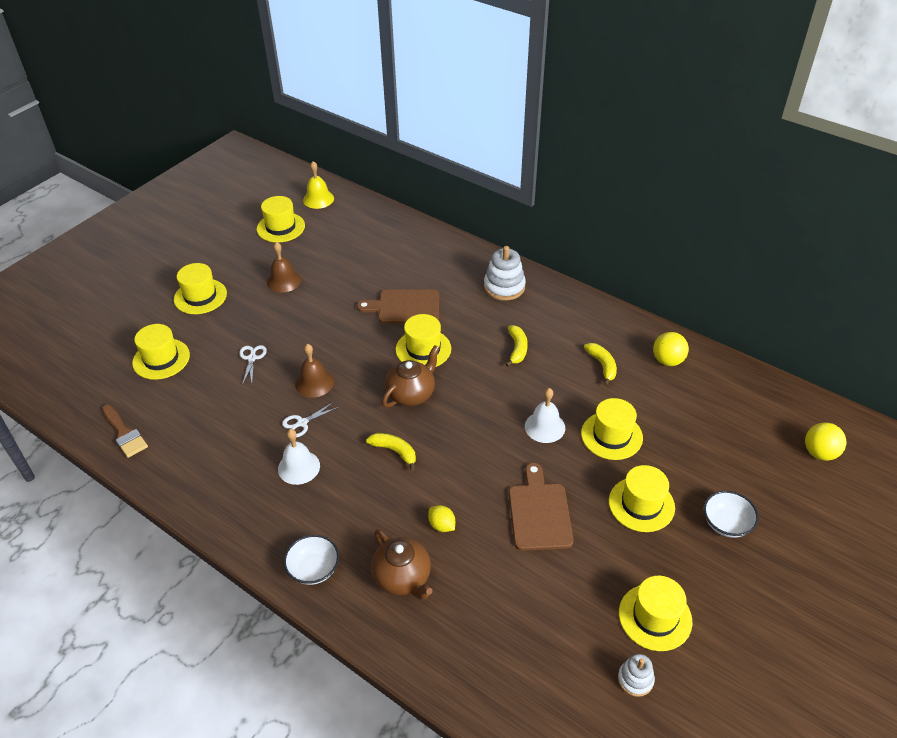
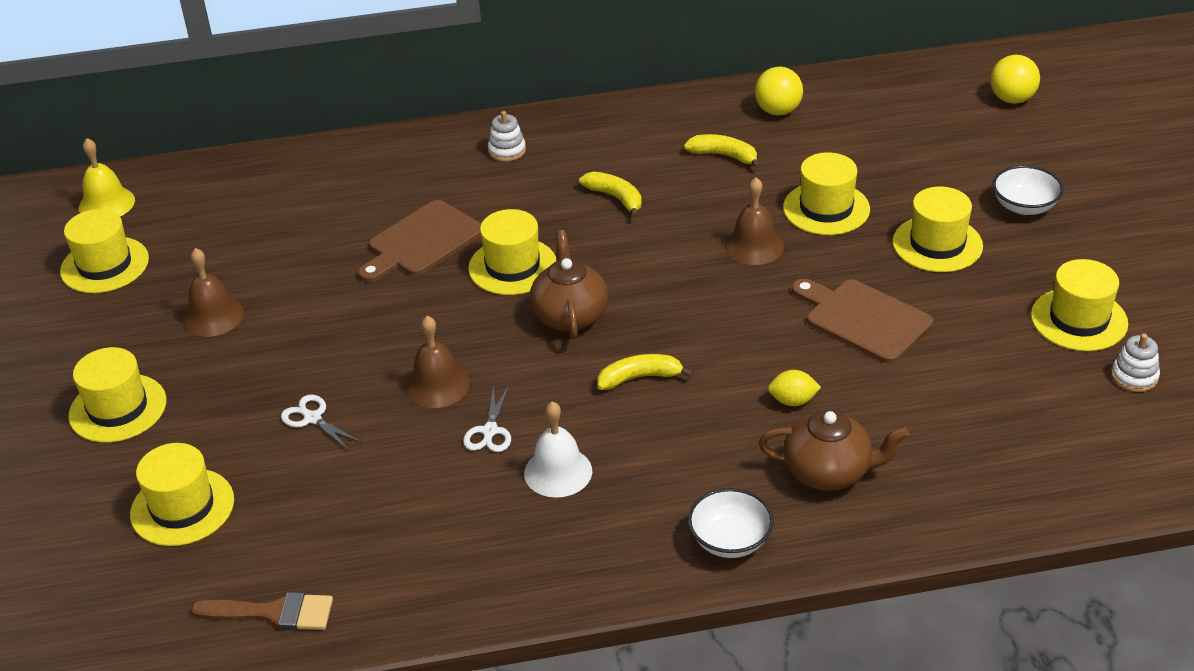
camera: 45 degrees left, 5 degrees down
white stacking toy [484,246,526,301] -> white stacking toy [488,111,526,162], size x0.58
white bell [525,388,565,443] -> brown bell [724,177,784,265]

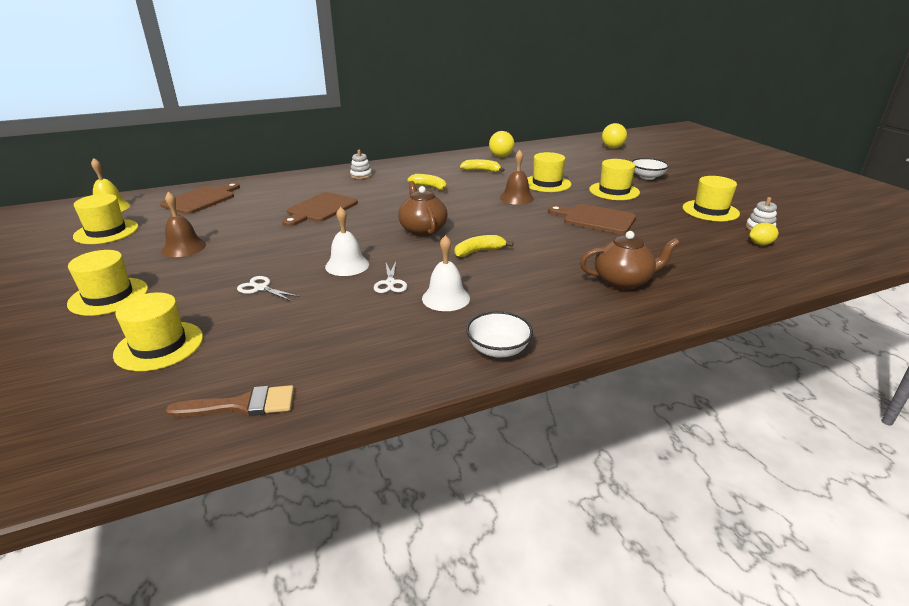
camera: 15 degrees left, 10 degrees down
brown bell [405,316,470,408] -> white bell [325,207,369,276]
yellow hat [468,209,557,295] -> none
white bowl [688,488,774,558] -> white bowl moved to [466,311,533,358]
yellow lemon [768,370,821,406] -> yellow lemon moved to [749,223,779,245]
none -> brown cutting board [160,183,240,214]

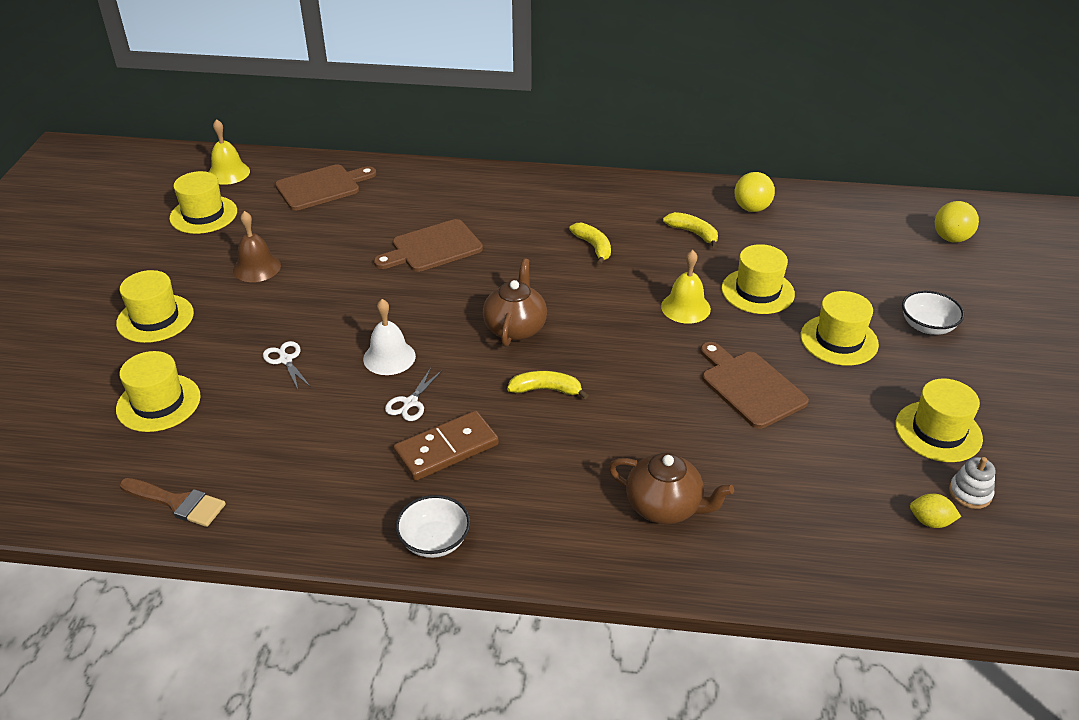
camera: 30 degrees right, 10 degrees up
white stacking toy [350,150,372,179] -> none
white bell [422,235,470,311] -> brown domino [393,411,499,481]
brown bell [500,150,534,205] -> yellow bell [661,250,711,324]

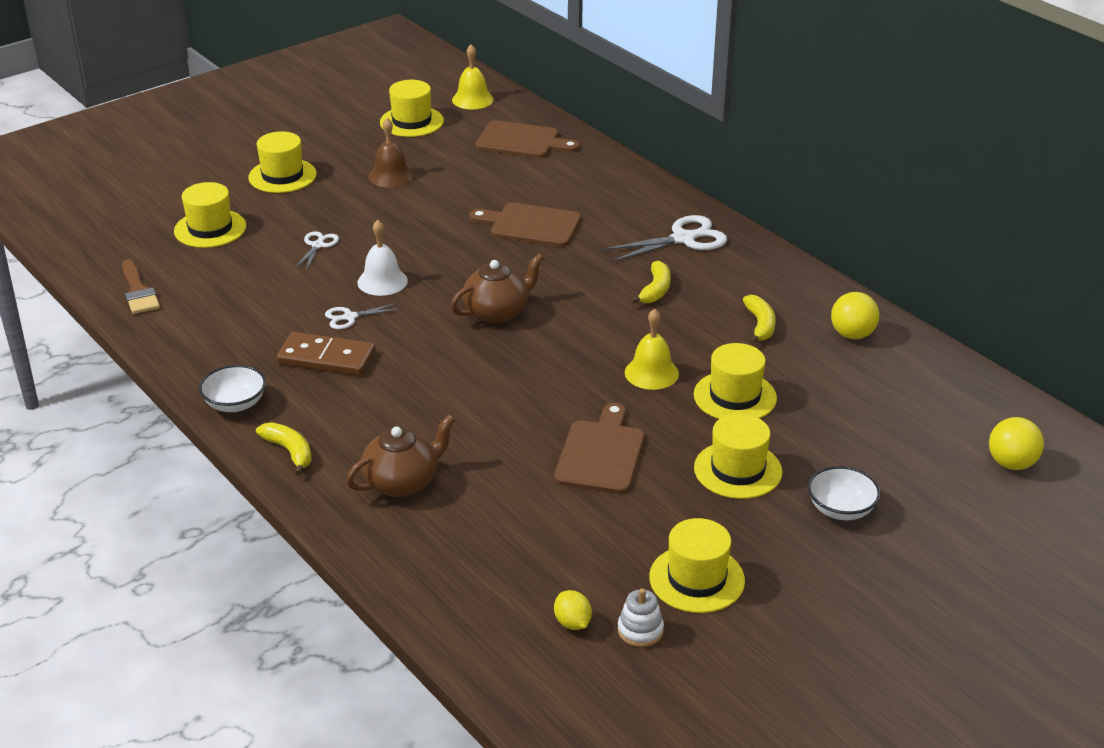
camera: 45 degrees right, 5 degrees down
yellow banana [507,371,589,399] -> yellow banana moved to [256,422,312,475]
brown teapot [609,453,734,524] -> brown teapot turned 105 degrees counterclockwise [346,415,455,497]
none -> white scissors [602,215,727,262]

